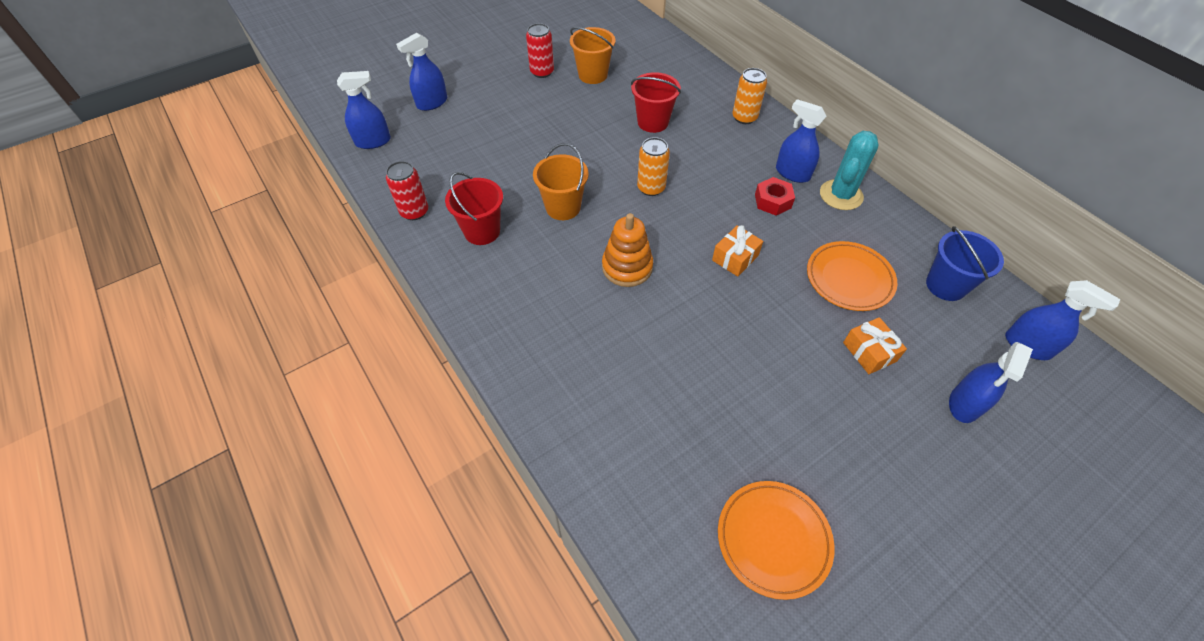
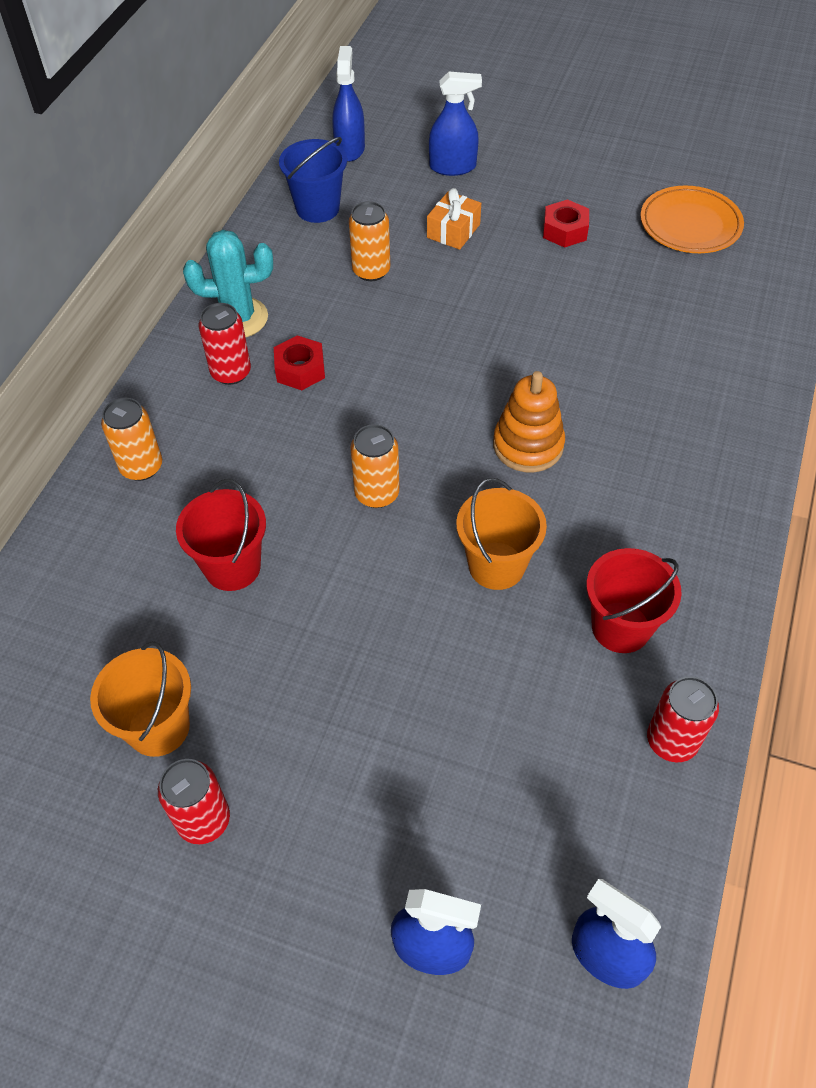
camera: 125 degrees left, 0 degrees up
orange gift [712,225,763,277] -> none
blue spray bottle [776,99,827,183] -> red can [199,303,251,385]
orange plate [807,241,897,311] -> orange can [349,201,390,281]
none -> red nut [543,199,589,248]

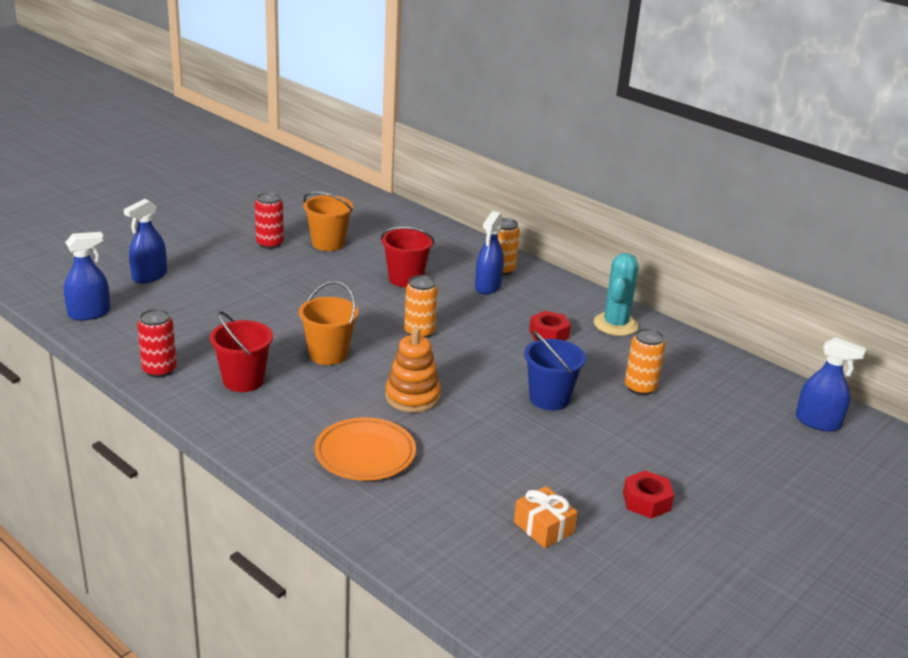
camera: 110 degrees right, 25 degrees down
red can [199,303,251,385] -> none
blue bucket [279,137,347,223] -> blue bucket moved to [524,331,586,411]
orange gift [427,188,481,250] -> orange gift moved to [514,486,578,548]
blue spray bottle [429,72,482,176] -> blue spray bottle moved to [475,211,504,295]
orange plate [640,185,744,253] -> orange plate moved to [315,417,416,481]

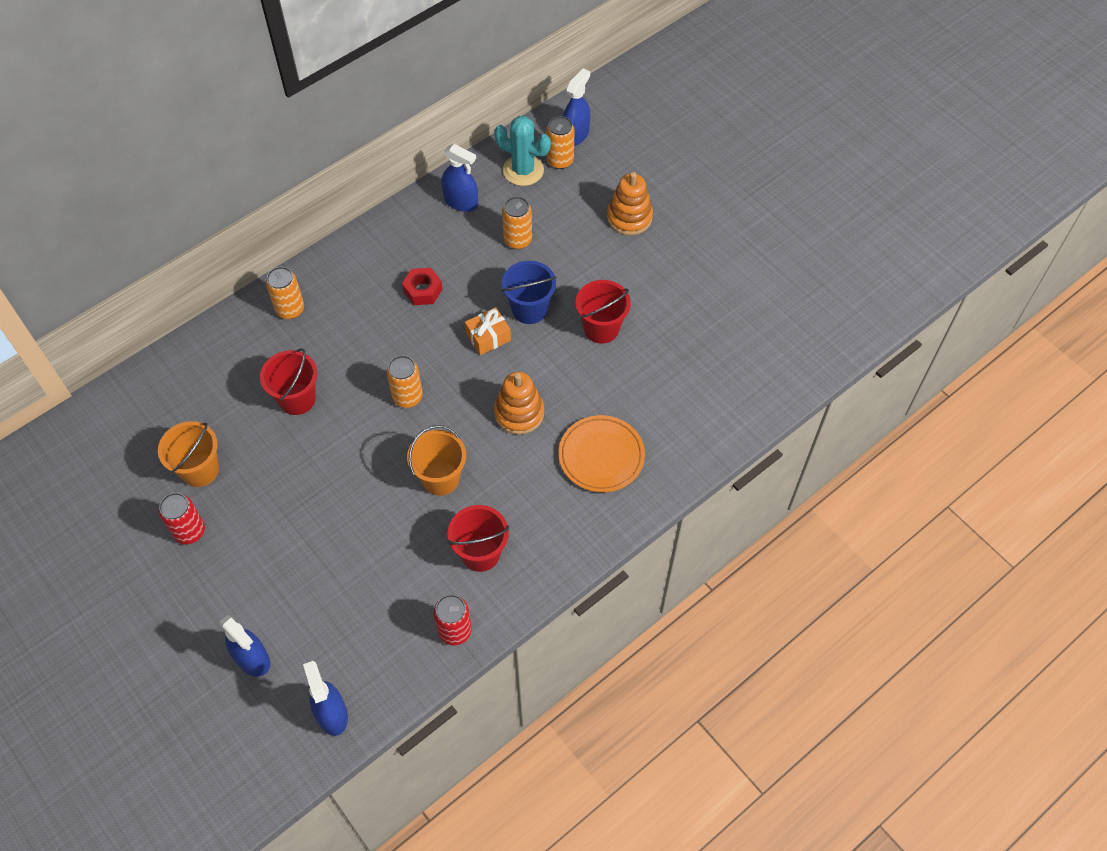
camera: 80 degrees left, 30 degrees up
blue spray bottle [475,211,504,295] -> blue spray bottle moved to [441,144,478,212]
orange gift [514,486,578,548] -> orange gift moved to [465,307,511,355]
turquoise cactus [594,253,639,336] -> turquoise cactus moved to [494,116,551,186]
red nut [623,470,674,519] -> none
none -> orange can [546,116,575,169]
none -> red bucket [576,280,631,344]
none -> orange stacking toy [607,172,653,235]

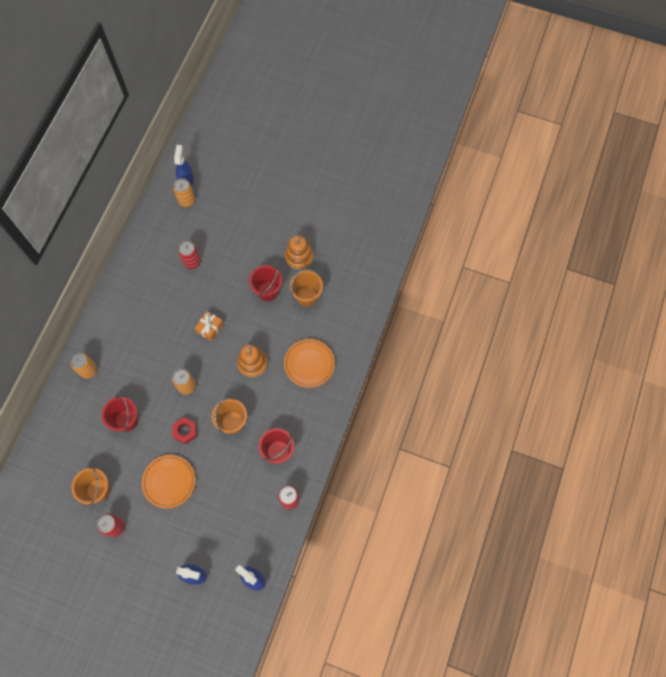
camera: 30 degrees left, 10 degrees up
red nut [402,268,442,305] -> red nut moved to [173,417,197,444]
blue spray bottle [441,144,478,212] -> none
turquoise cactus [494,116,551,186] -> none
orange can [502,197,532,249] -> red can [178,241,201,269]
blue bucket [502,261,557,324] -> none
orange stacking toy [607,172,653,235] -> orange stacking toy moved to [285,235,314,270]
none -> orange plate [142,455,195,509]
none -> orange bucket [290,269,323,307]

